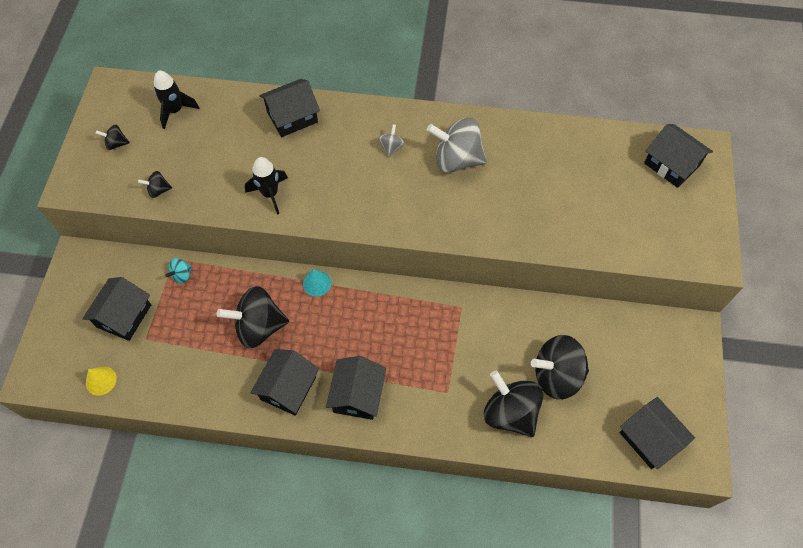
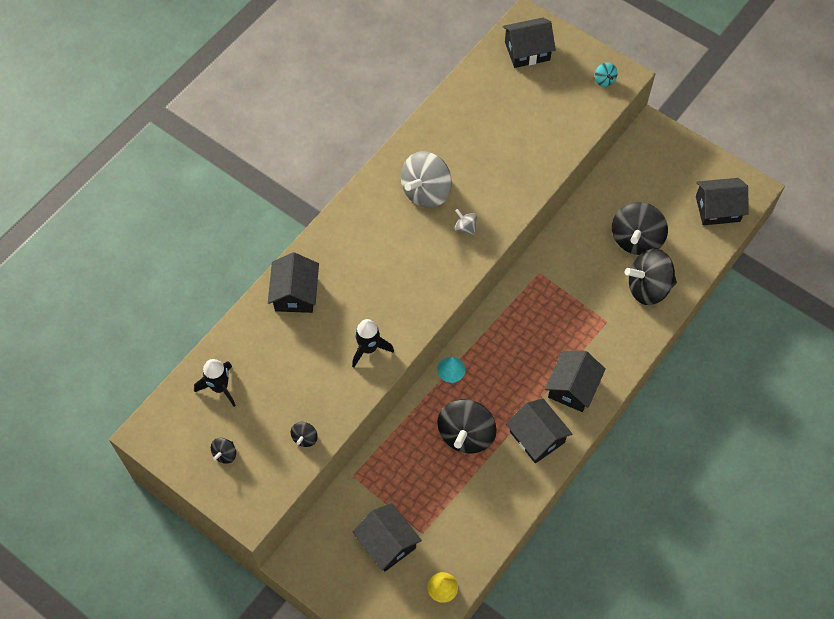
camera: 60 degrees left, 0 degrees up
turquoise spinning top [165,258,192,284] -> turquoise spinning top moved to [595,62,617,87]
black house [326,356,386,420] -> black house turned 75 degrees clockwise [545,351,606,412]
grey spinning top [379,124,405,158] -> grey spinning top moved to [455,209,477,236]

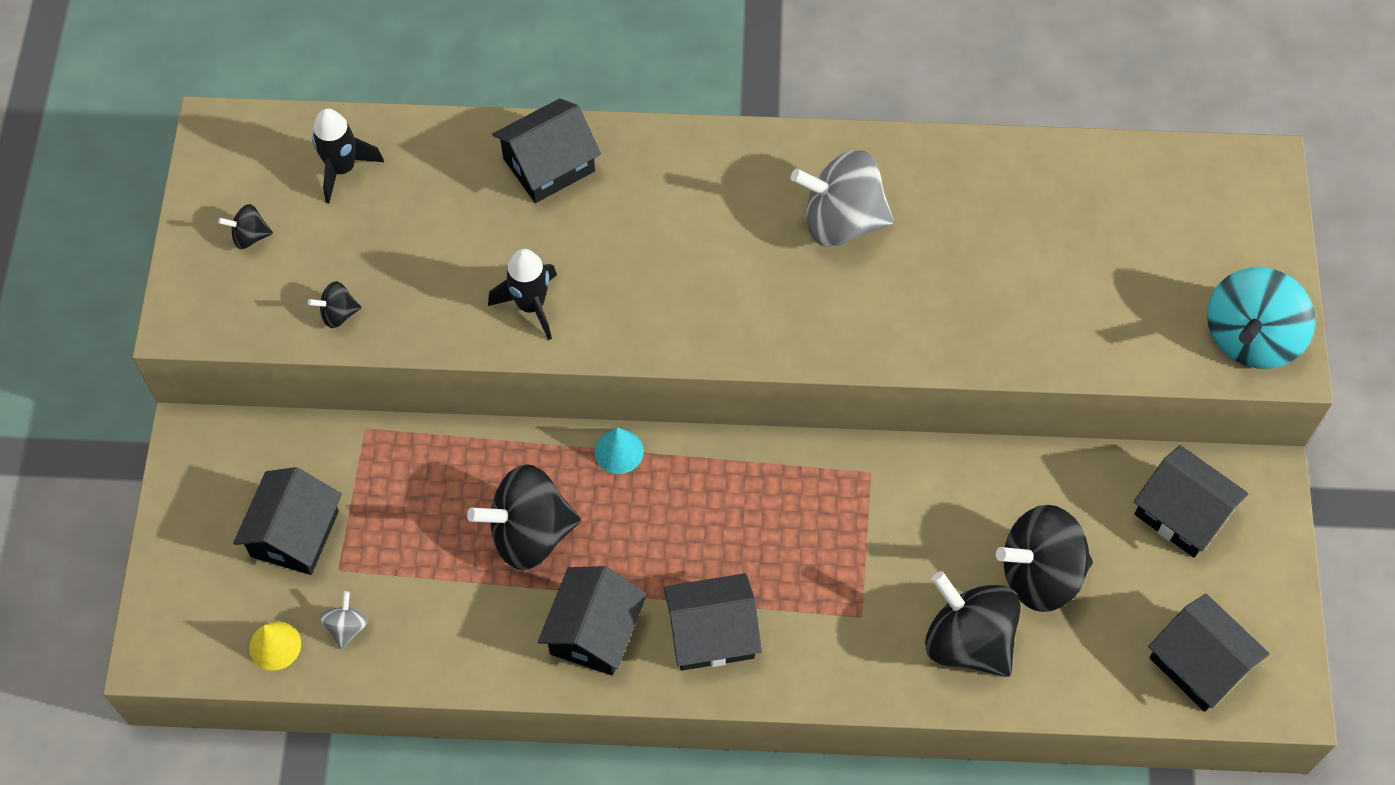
camera: 55 degrees right, 0 degrees up
grey spinning top [455,209,477,236] -> grey spinning top moved to [320,591,368,650]
black house [503,18,556,68] -> black house moved to [1134,445,1248,558]
turquoise spinning top [595,62,617,87] -> turquoise spinning top [1207,267,1315,369], size x2.22

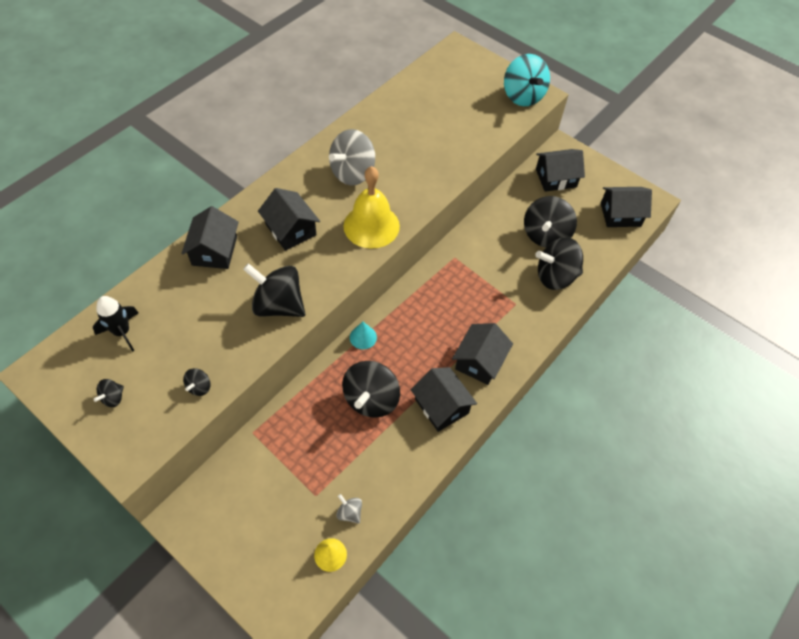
camera: 55 degrees left, 5 degrees down
black house [233,467,342,575] -> black house moved to [258,188,320,251]
black rocket [488,249,557,340] -> black spinning top [243,263,305,317]
none -> yellow bell [344,166,400,249]

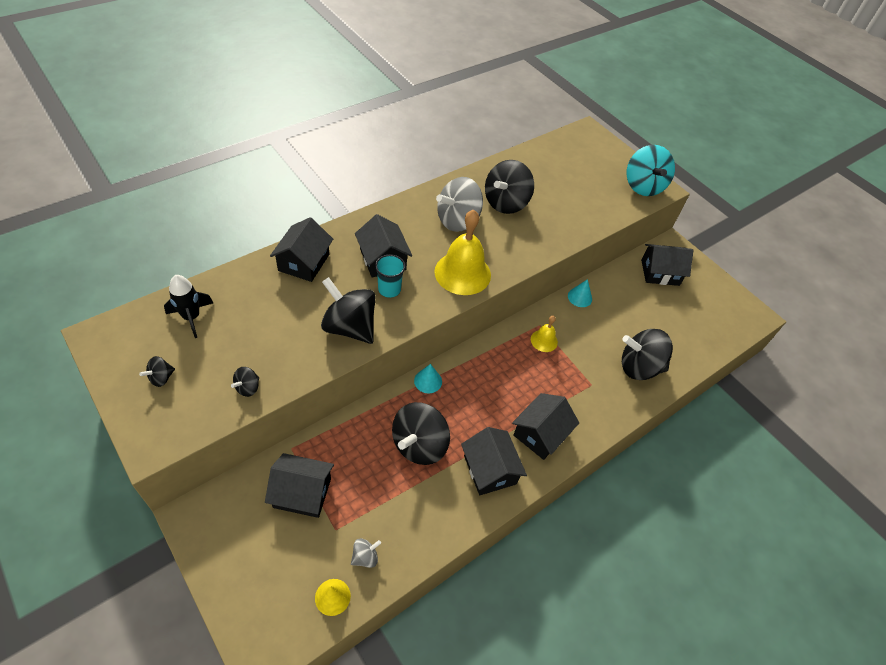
camera: 10 degrees right, 5 degrees down
grey spinning top [336,494,362,524] -> grey spinning top turned 90 degrees clockwise [351,538,381,568]
black spinning top [524,196,577,248] -> black spinning top moved to [485,160,534,214]
black house [601,187,652,227] -> black house moved to [265,453,334,518]
none -> turquoise cup [375,254,406,298]
none -> yellow bell [531,316,558,352]
none -> turquoise cone [568,279,592,307]

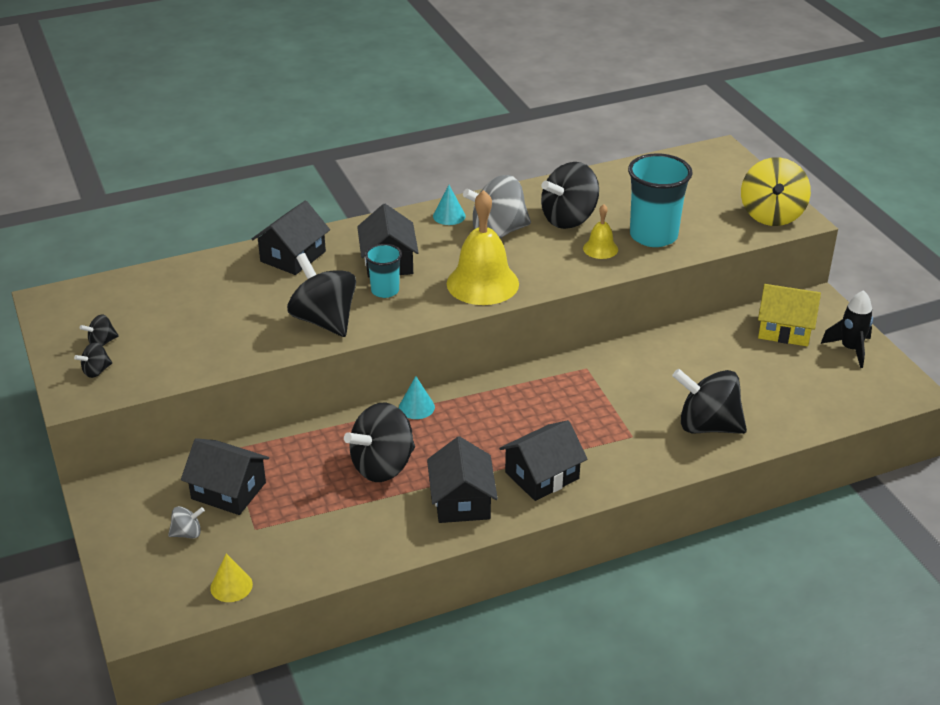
camera: 20 degrees right, 15 degrees down
black rocket [164,275,213,338] -> black rocket moved to [821,290,873,368]
black spinning top [231,367,259,397] -> black spinning top moved to [74,342,112,378]
grey spinning top [351,538,381,568] -> grey spinning top moved to [168,506,205,538]
yellow bell [531,316,558,352] -> yellow bell moved to [583,204,618,259]
turquoise cone [568,279,592,307] -> turquoise cone moved to [433,185,466,225]
turquoise spinning top [627,145,675,196] -> yellow spinning top [741,157,811,226]
black house [641,244,693,286] -> yellow house [758,284,821,346]
none -> turquoise cup [628,153,693,247]

